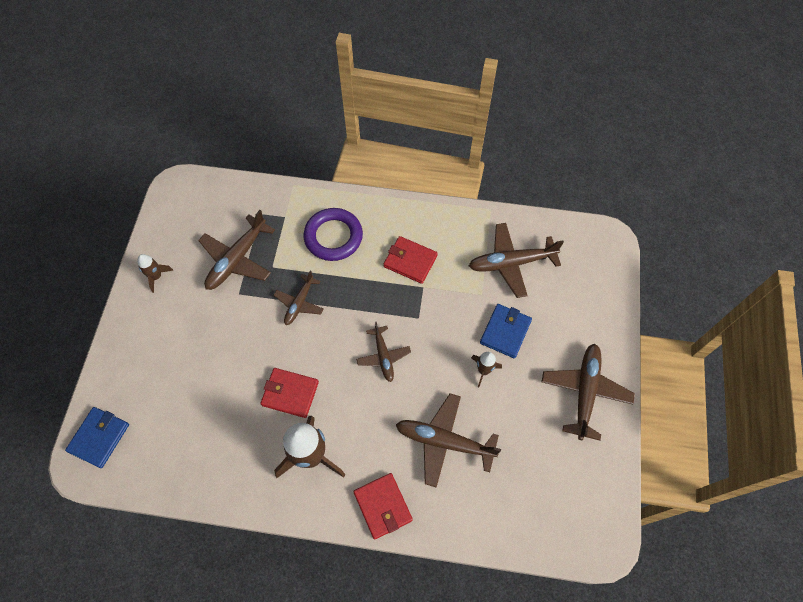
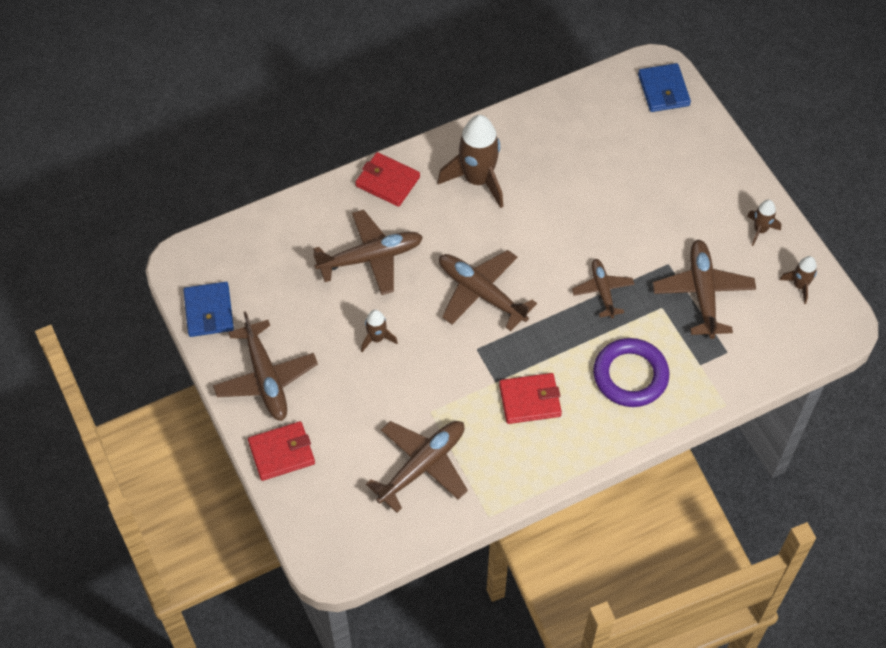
camera: 145 degrees right, 5 degrees down
red wallet [260,368,319,418] -> red wallet moved to [248,421,315,481]
brown plane [356,322,411,382] -> brown plane [439,250,537,331], size x1.63
blue wallet [480,304,532,358] -> blue wallet moved to [183,282,234,337]
none -> brown rocket [780,256,817,304]

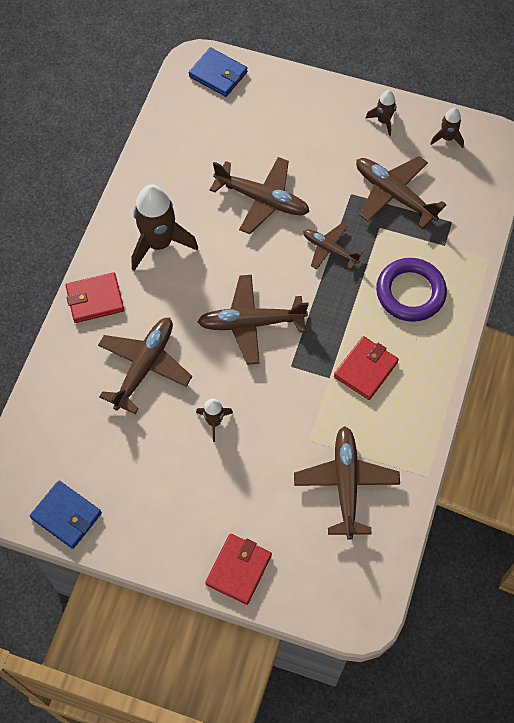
camera: 45 degrees left, 5 degrees up
brown plane [213,311,318,421] -> brown plane moved to [210,157,310,234]

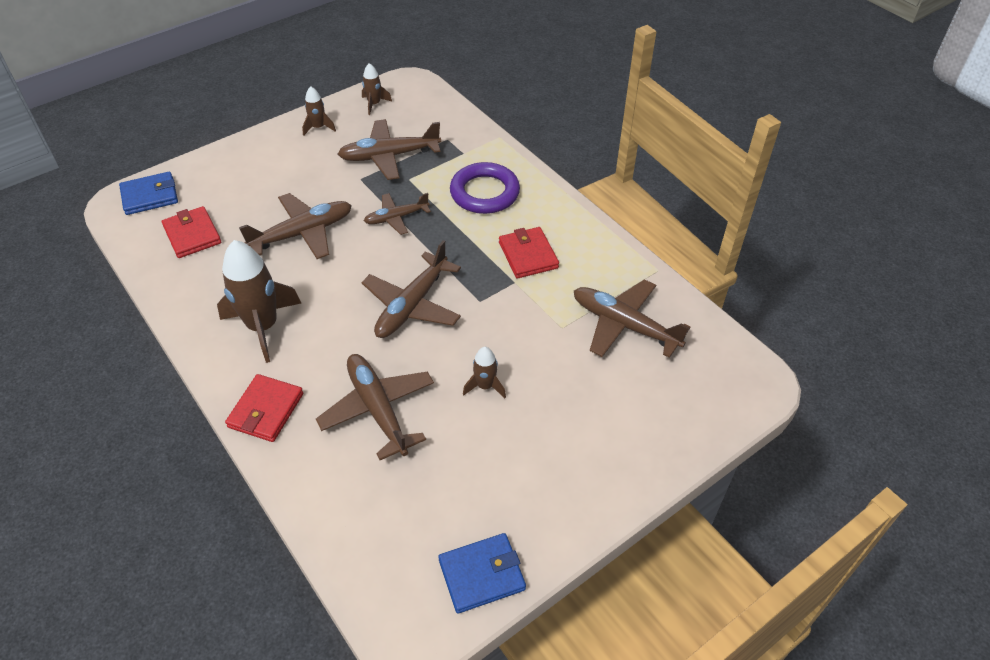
camera: 55 degrees left, 15 degrees down
red wallet [205,534,272,605] -> red wallet moved to [162,206,221,258]

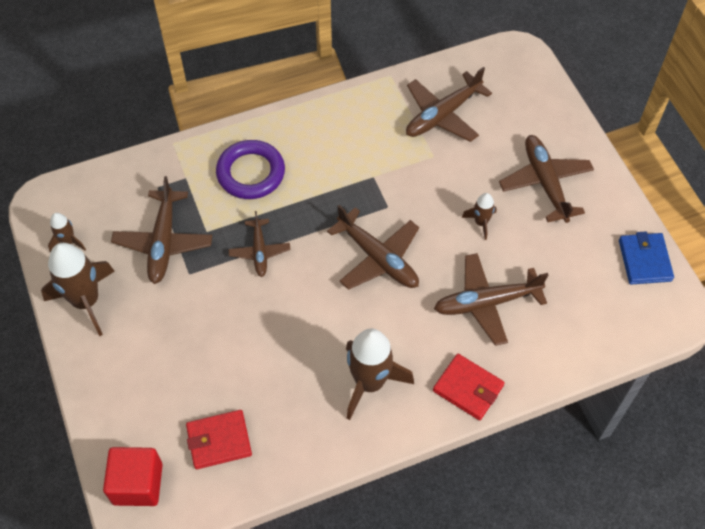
camera: 75 degrees left, 10 degrees up
blue wallet [119,172,178,215] -> red cube [103,447,162,506]
brown plane [239,193,352,259] -> brown plane moved to [499,135,594,223]
brown rocket [302,86,336,136] -> brown rocket [41,243,115,336], size x2.01
red wallet [499,227,559,278] -> none

